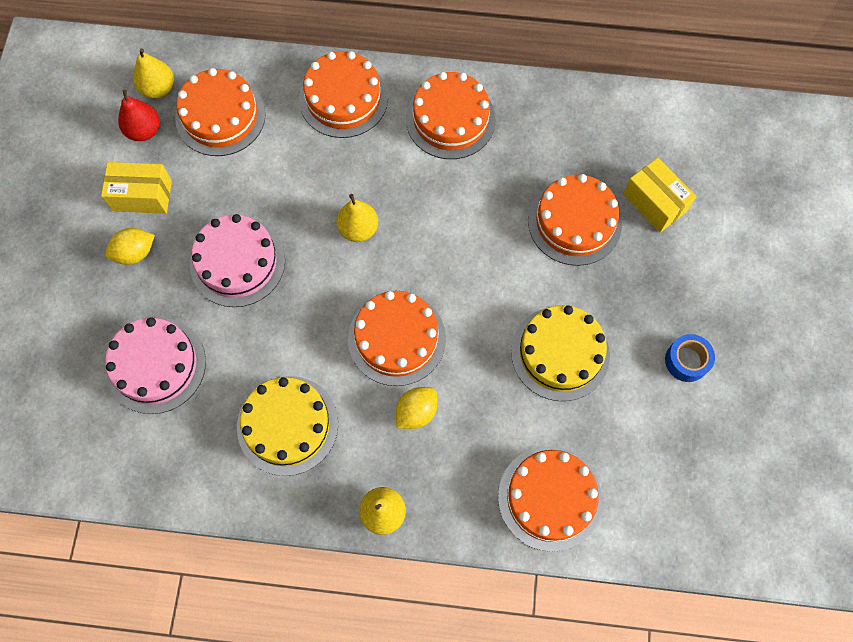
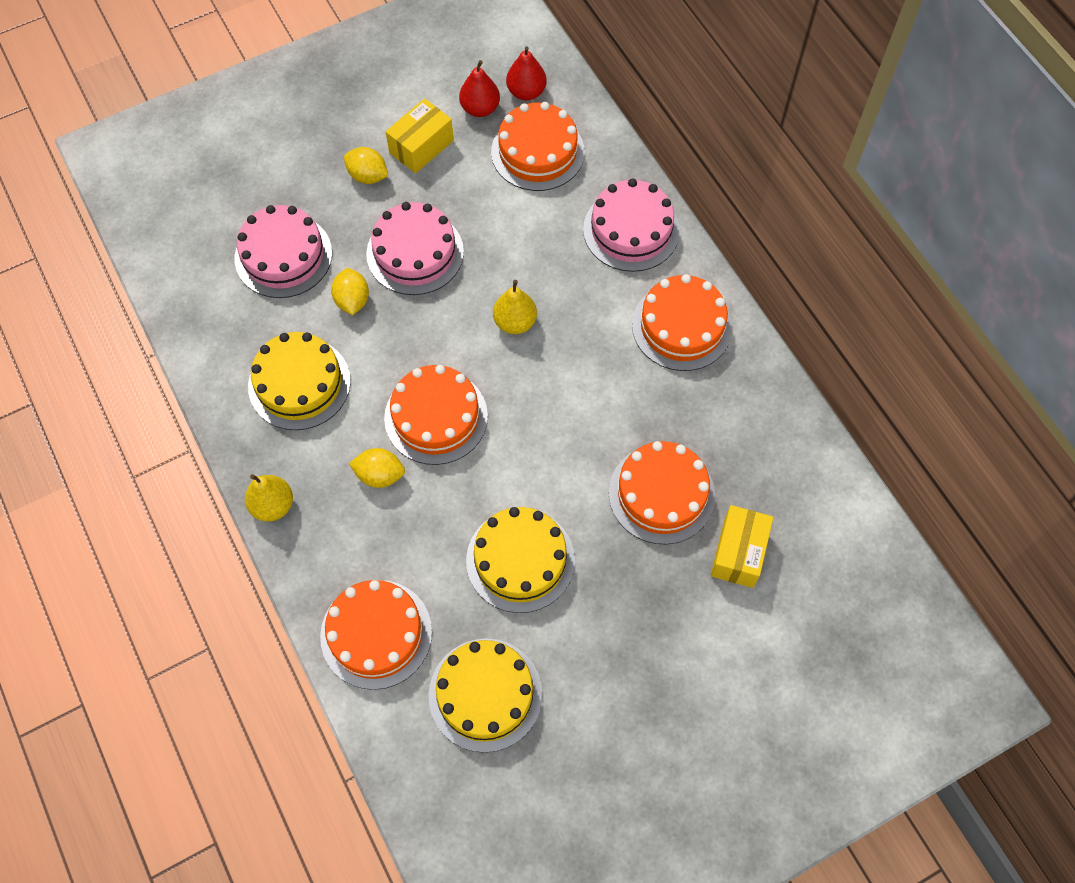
camera: 55 degrees right, 5 degrees down
yellow box [101,162,172,214] -> yellow box turned 75 degrees clockwise [386,99,454,173]
yellow pear [133,48,174,98] -> red pear [506,46,547,100]
orange cake [299,51,388,138] -> pink cake [583,179,680,272]
blue tape [665,334,715,382] -> none
none -> yellow lemon [331,268,369,315]
none -> yellow cake [429,639,542,753]

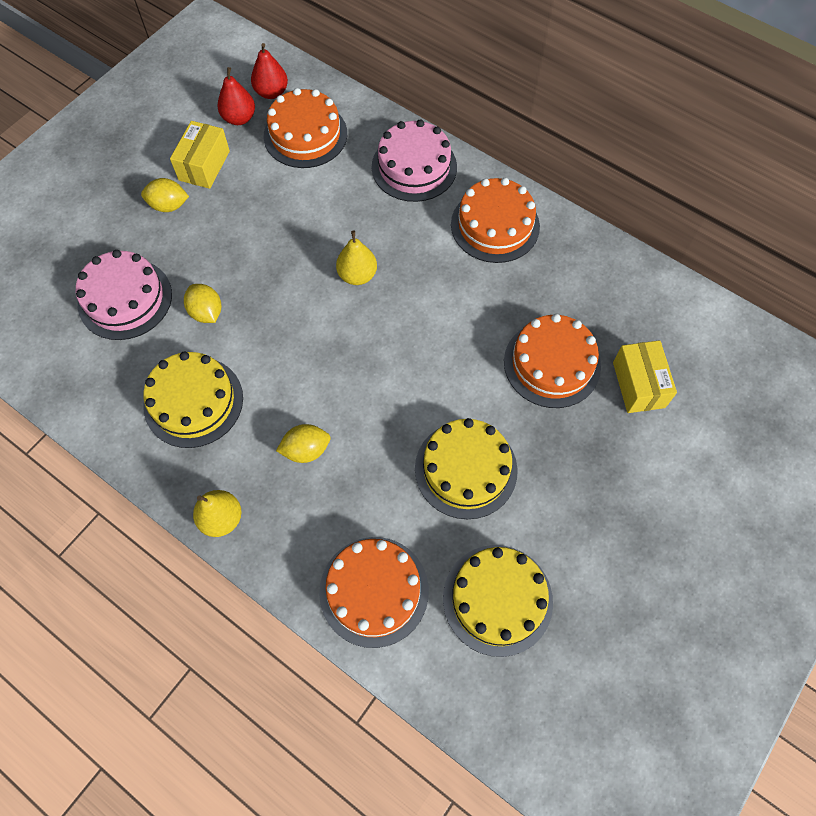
camera: 25 degrees left, 0 degrees up
pink cake [366,202,464,295] -> none
orange cake [384,365,488,465] -> none

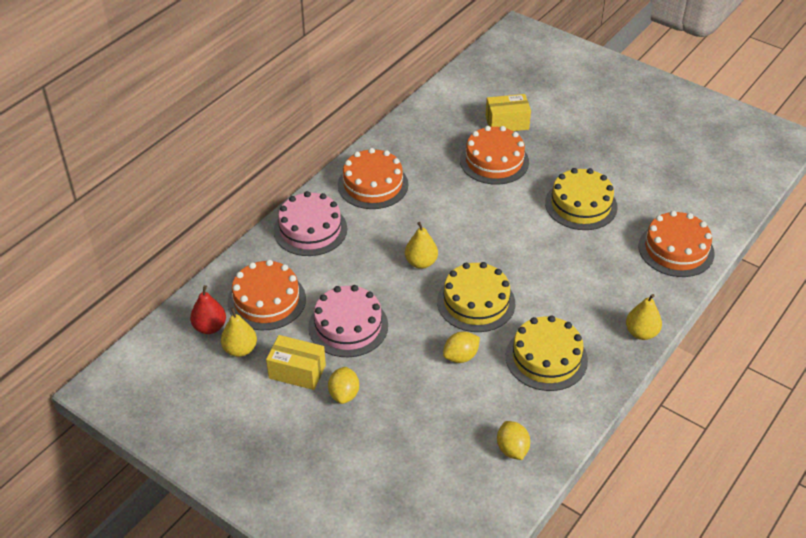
camera: 90 degrees left, 20 degrees down
pink cake [76,250,172,340] -> pink cake moved to [308,285,388,357]
red pear [217,67,255,125] -> yellow pear [221,307,257,357]
yellow lemon [276,424,330,463] -> yellow lemon moved to [497,421,530,460]
yellow cake [443,545,553,657] -> yellow cake moved to [437,262,515,332]

